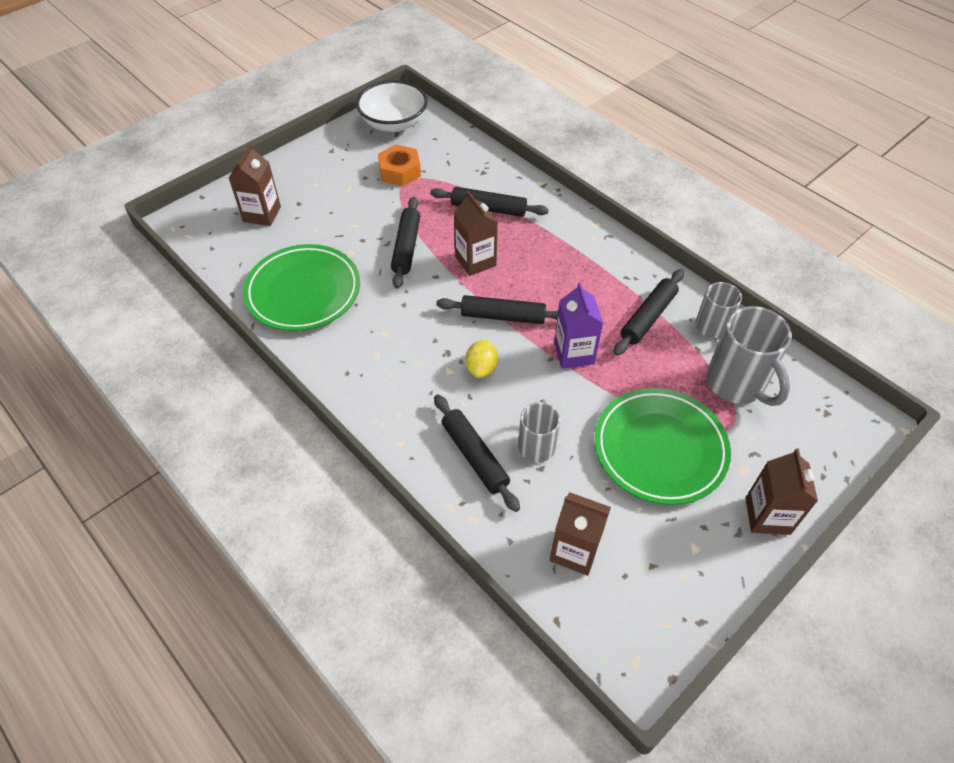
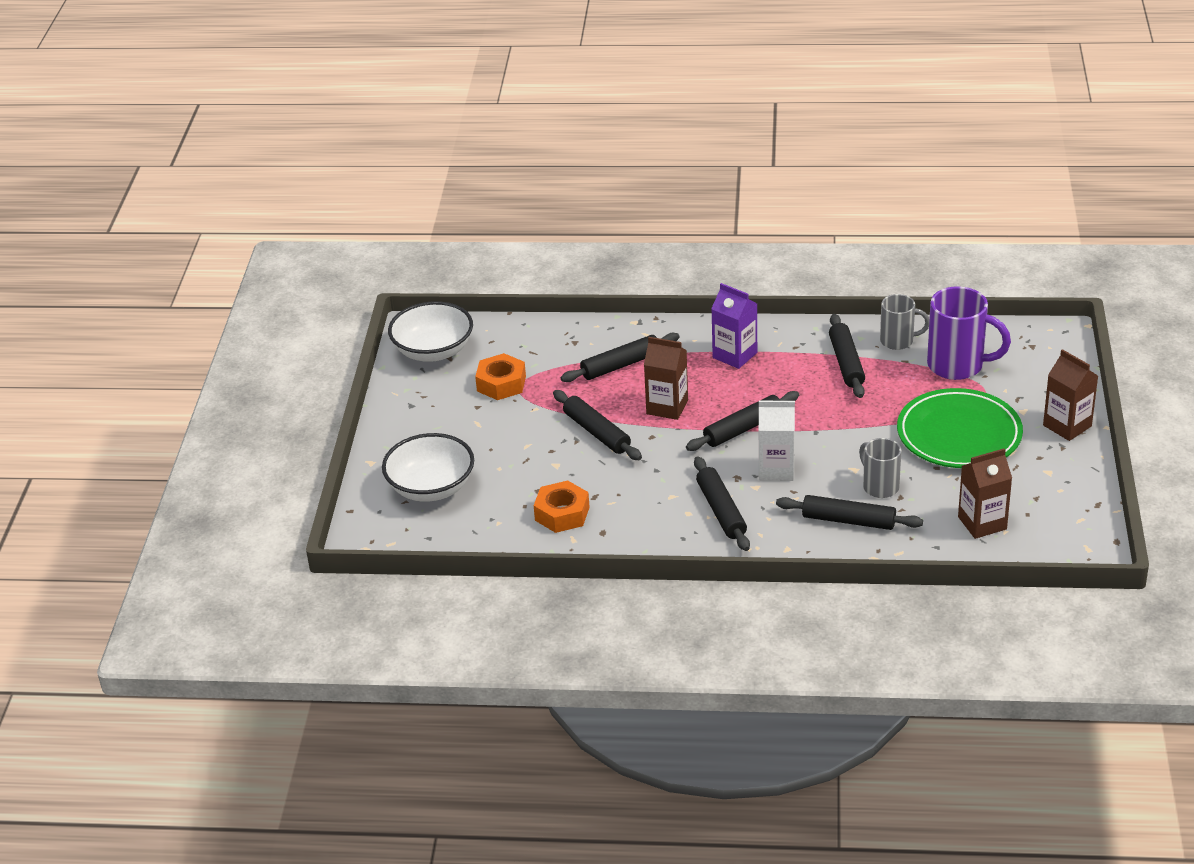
camera: 40 degrees left, 15 degrees down
brown carton [229,144,281,226] -> white bowl [382,433,474,502]
green plate [243,244,360,331] -> orange nut [534,480,590,533]
yellow lemon [465,340,498,378] -> white carton [758,401,795,481]
purple carton [554,282,603,369] -> purple carton moved to [711,283,757,369]
grey mug [706,306,792,406] -> purple mug [927,286,1011,380]
none -> black rolling pin [694,456,750,551]

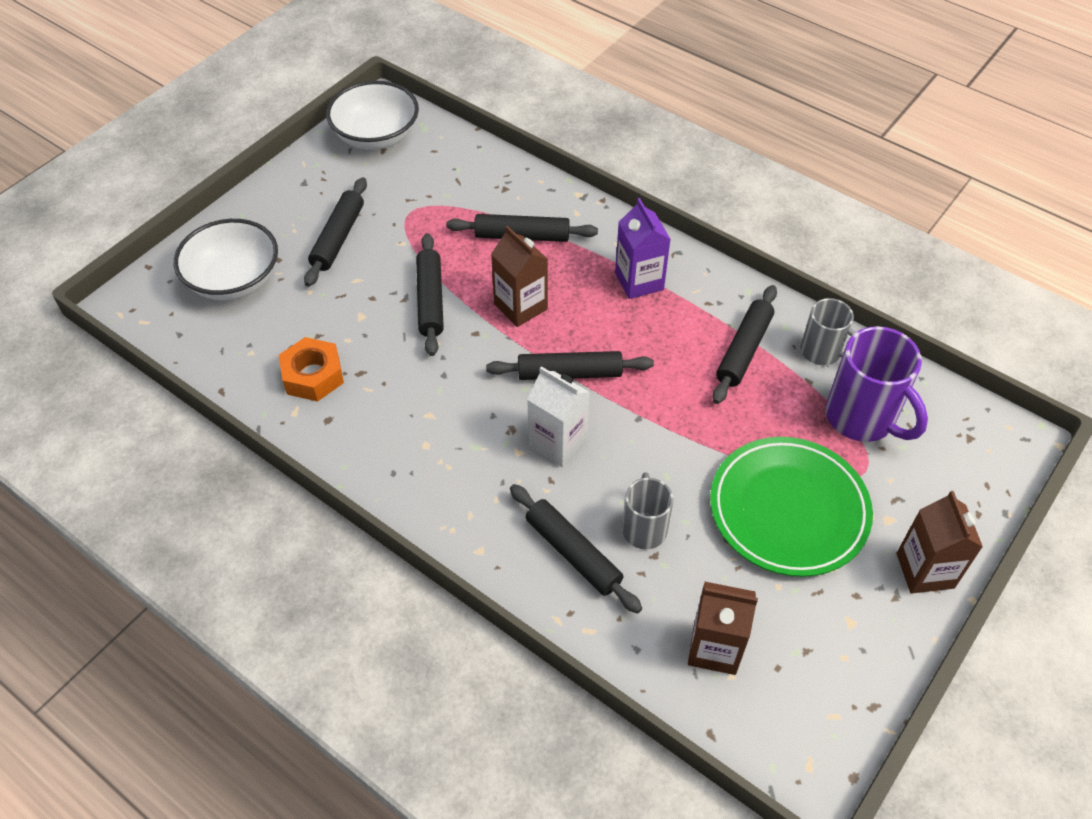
camera: 30 degrees right, 15 degrees up
orange nut [475,353,526,400] -> none
black rolling pin [694,456,750,551] -> black rolling pin moved to [304,177,367,287]

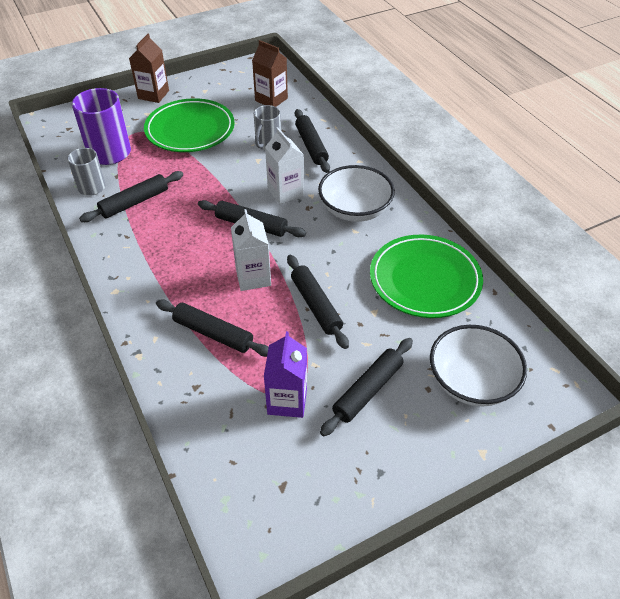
camera: 155 degrees left, 5 degrees down
orange nut [279,337,344,402] -> green plate [370,235,483,318]
white bowl [326,81,419,150] -> white bowl moved to [318,165,395,222]
black rolling pin [416,233,444,356] -> black rolling pin turned 45 degrees counterclockwise [287,255,349,349]
brown carton [491,226,548,327] -> white carton [231,209,271,291]
purple carton [615,198,671,299] -> purple carton moved to [264,331,307,418]

